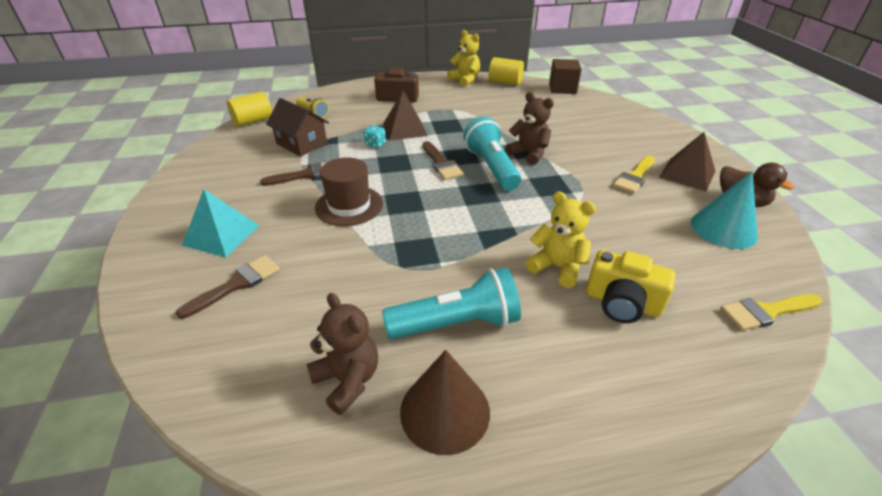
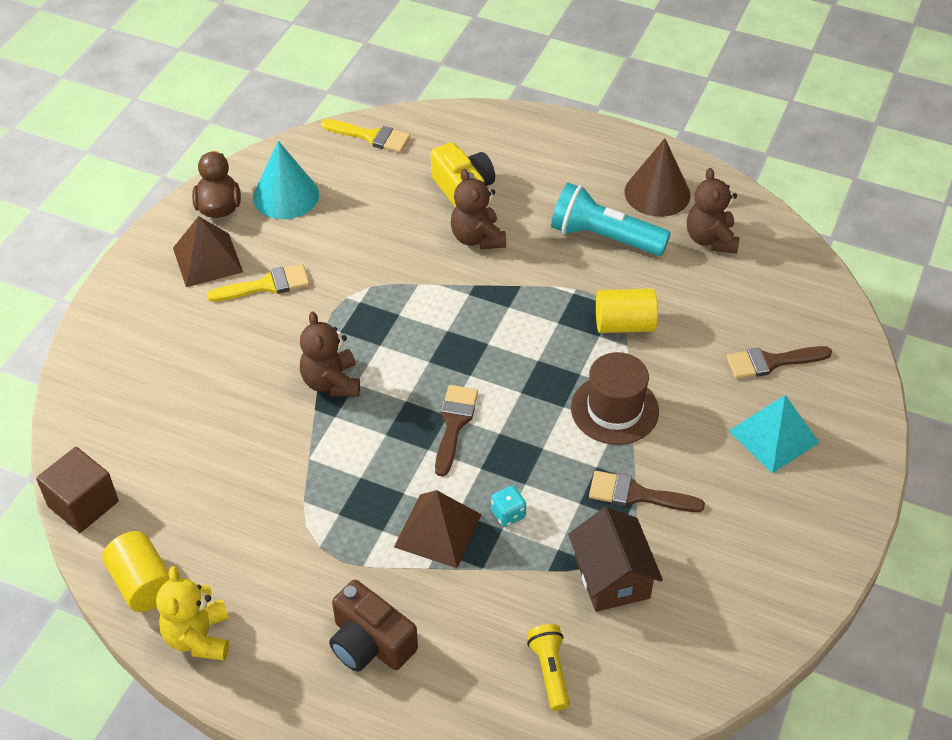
camera: 145 degrees left, 10 degrees up
yellow cylinder [227,91,272,127] -> yellow cylinder moved to [596,288,658,333]
turquoise flashlight [463,117,521,191] -> none
yellow teddy bear [526,191,596,288] -> brown teddy bear [451,169,506,249]

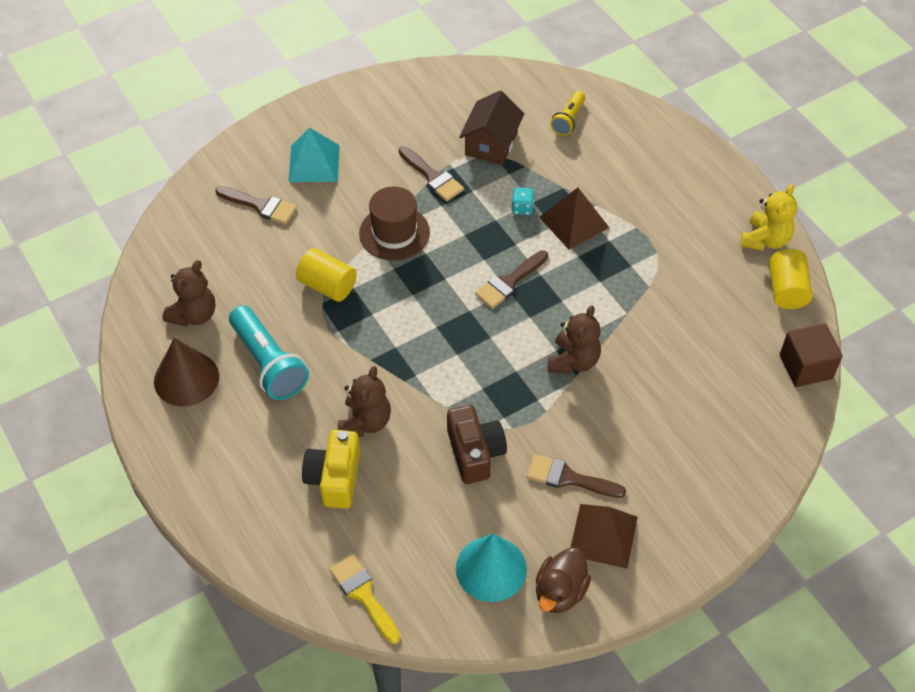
camera: 145 degrees left, 5 degrees up
yellow brush [207,264,310,302] -> brown brush [527,454,626,498]
brown camera [329,580,418,672] -> brown camera moved to [447,405,507,484]

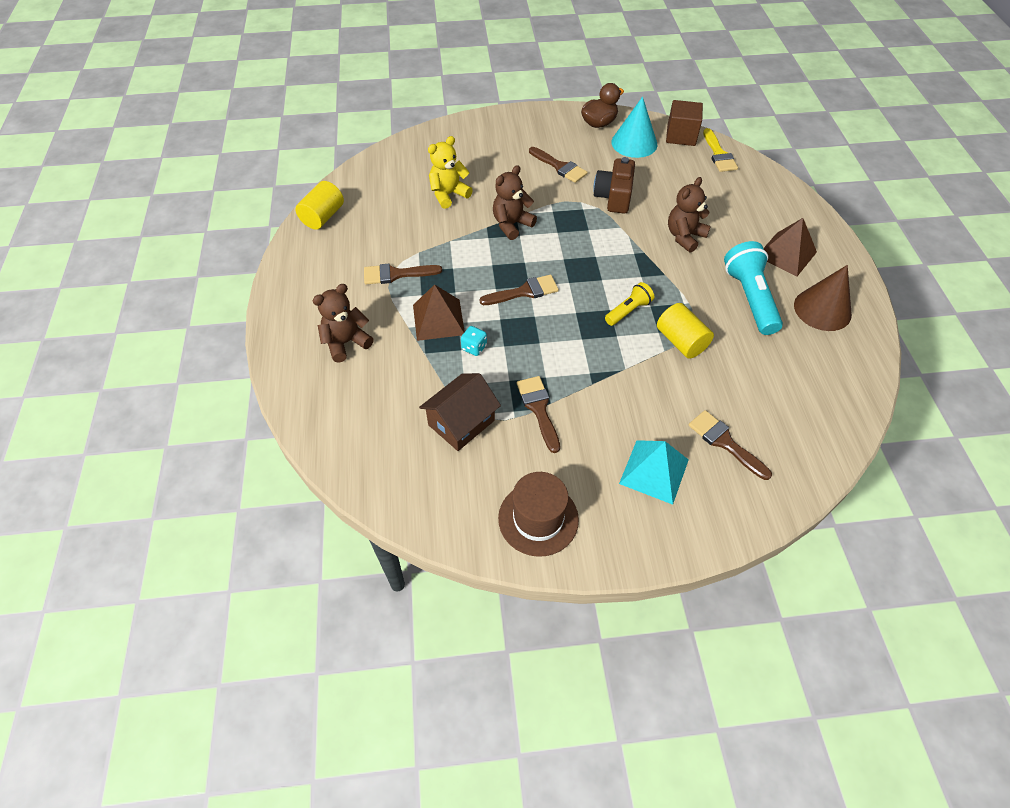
camera: 155 degrees left, 0 degrees up
brown teddy bear [163,260,215,327] -> brown teddy bear moved to [312,284,374,363]
yellow camera [302,430,360,509] -> none
brown hat [359,186,430,261] -> brown hat moved to [498,472,579,557]
yellow flashlight [551,91,585,136] -> yellow flashlight moved to [605,282,654,326]
brown pyramid [570,504,638,569] -> brown pyramid moved to [763,218,817,276]
yellow teddy bear [740,184,797,251] -> yellow teddy bear moved to [428,136,473,209]
brown cube [780,323,843,387] -> brown cube moved to [666,100,703,146]
none -> brown brush [364,264,442,285]

